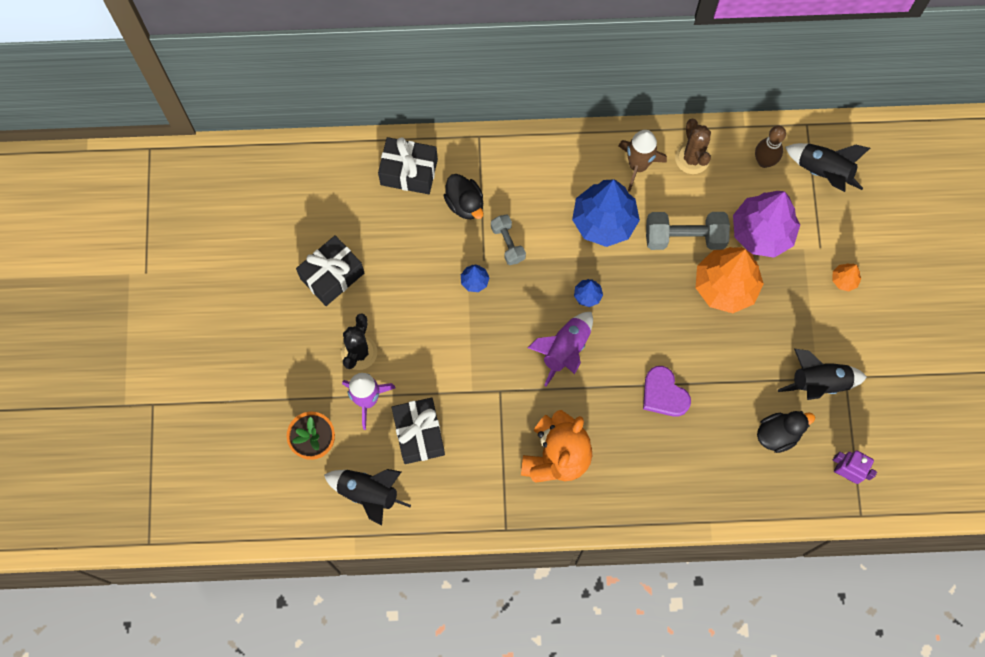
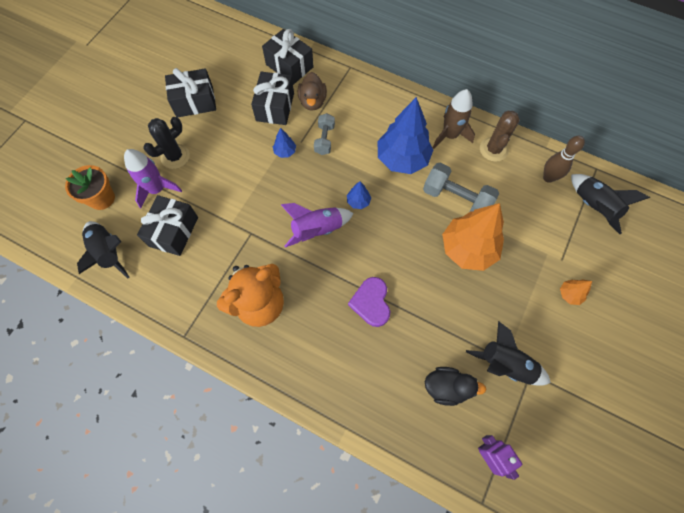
camera: 30 degrees right, 5 degrees down
black duck [444,174,483,219] -> brown duck [298,72,327,111]
purple tree [733,191,800,258] -> none
none -> black gift [251,72,294,125]

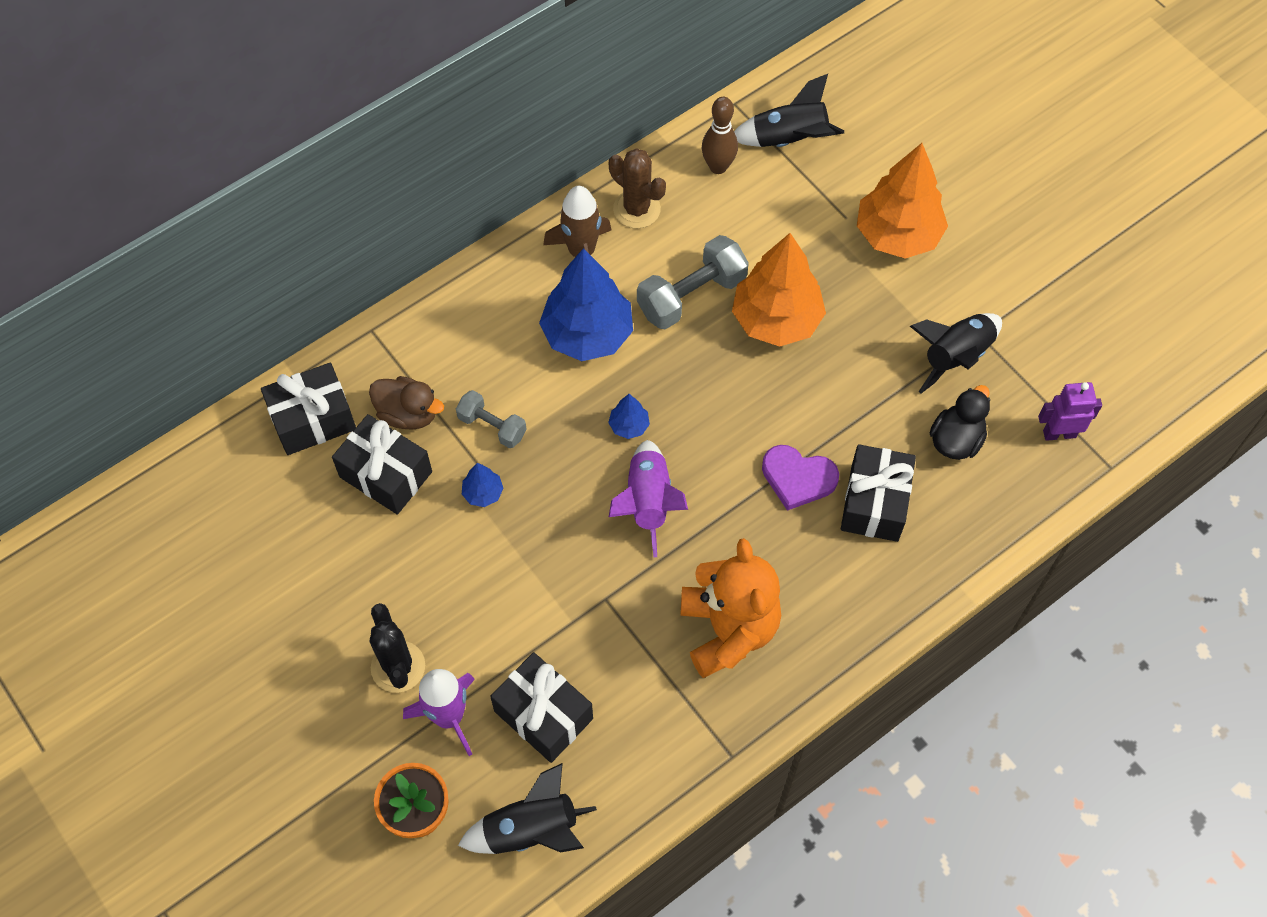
camera: 65 degrees left, 5 degrees down
black gift [165,68,216,118] -> black gift moved to [841,444,916,542]
orange tree [560,279,592,305] -> orange tree [857,143,948,259], size x2.32

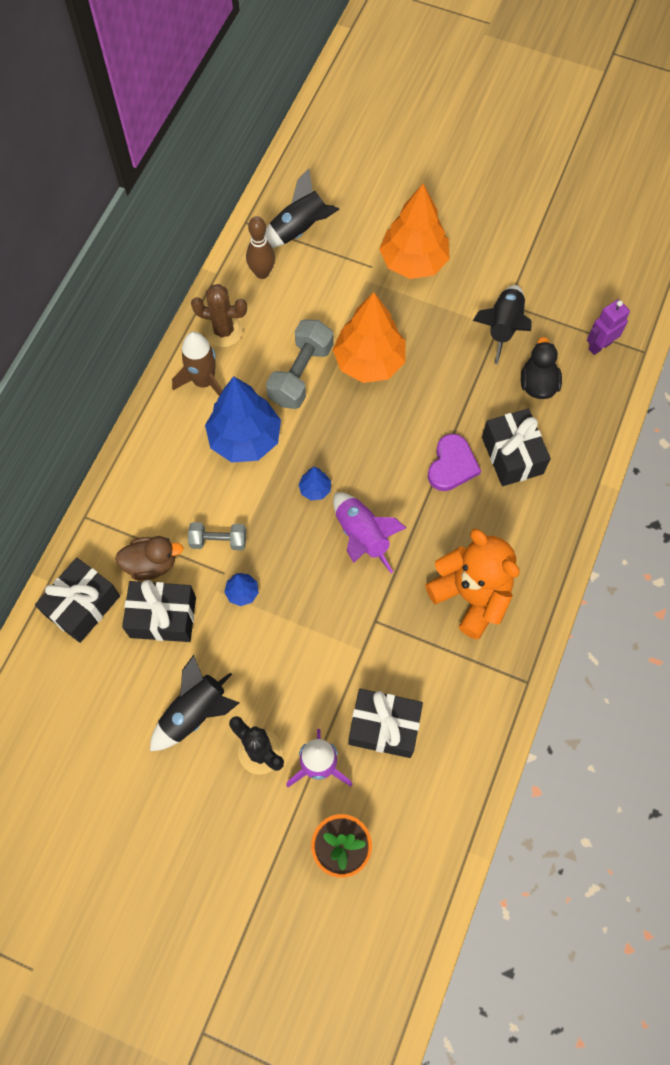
camera: 30 degrees left, 5 degrees up
black rocket [458,763,597,854] -> black rocket moved to [150,655,239,751]
purple heart [762,445,839,511] -> purple heart turned 60 degrees counterclockwise [428,434,481,491]

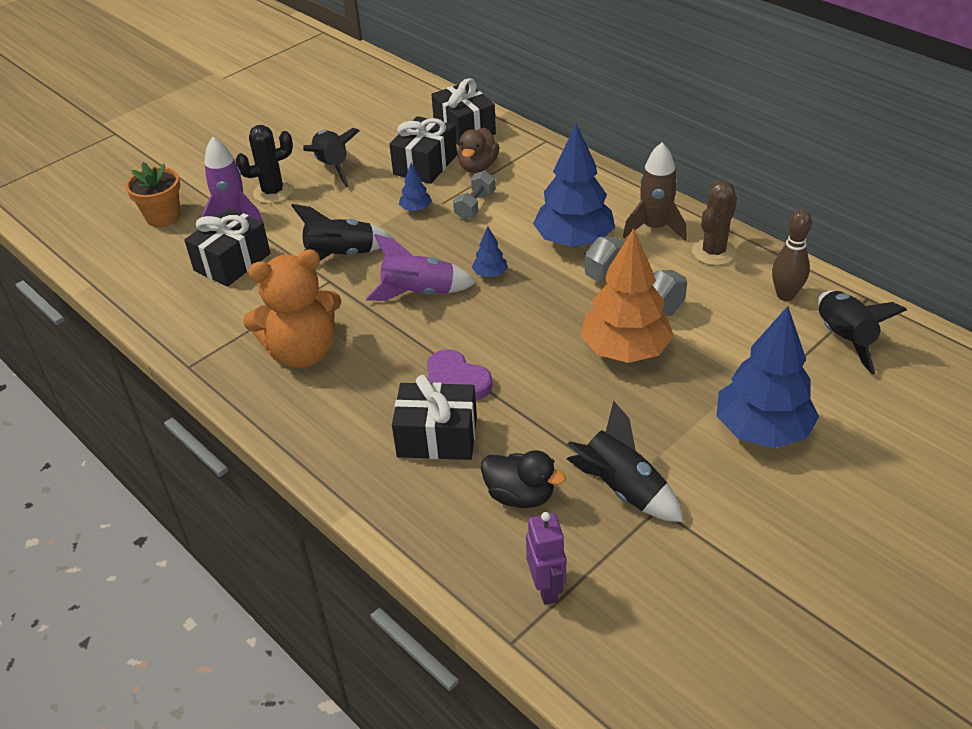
camera: 115 degrees right, 25 degrees down
orange tree [379,184,450,279] -> blue tree [717,306,819,448]
none -> black rocket [291,204,394,261]

